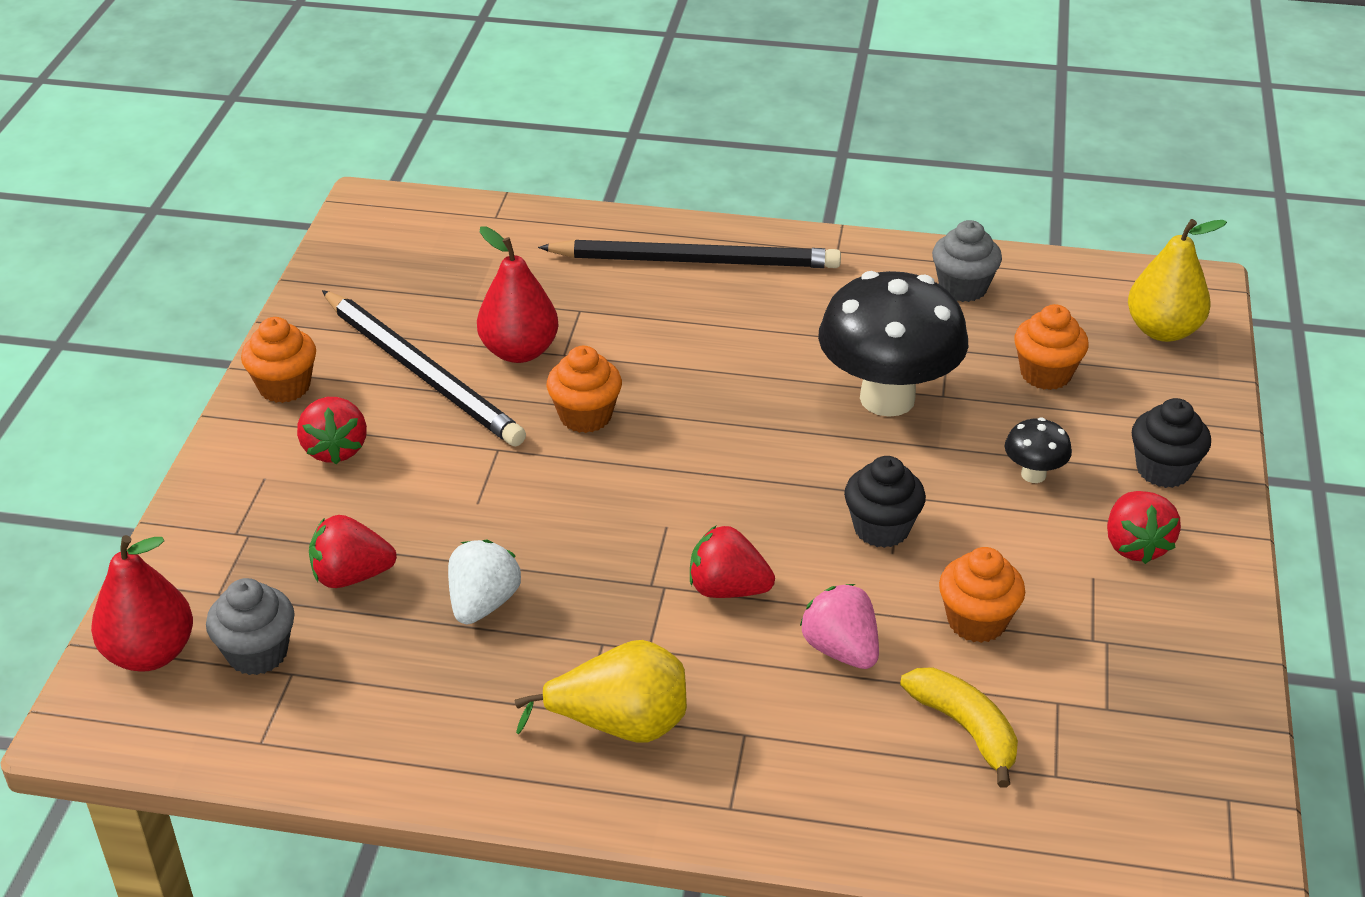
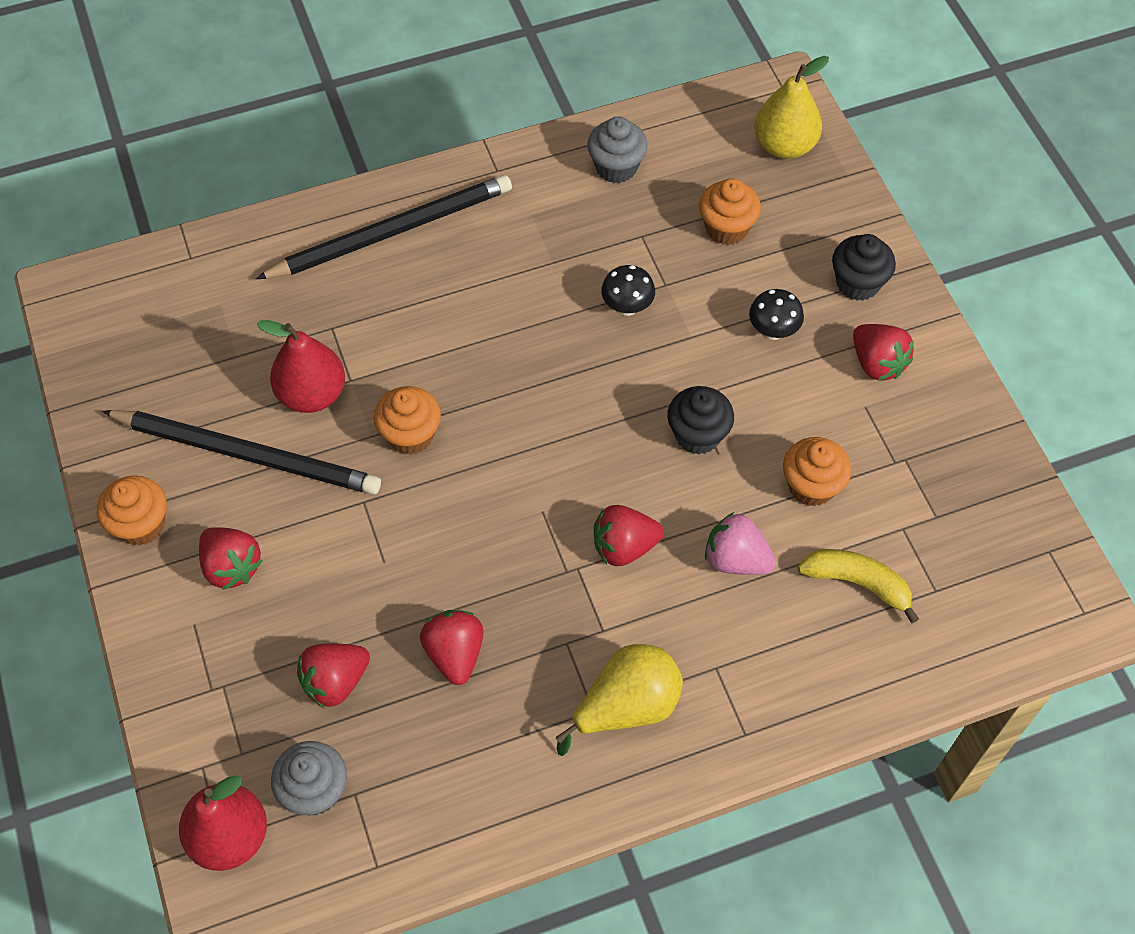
camera: 30 degrees left, 20 degrees up
white strawberry [448,540,521,624] -> red strawberry [420,610,484,685]
black mushroom [818,271,968,417] -> black mushroom [601,265,655,316], size x0.43

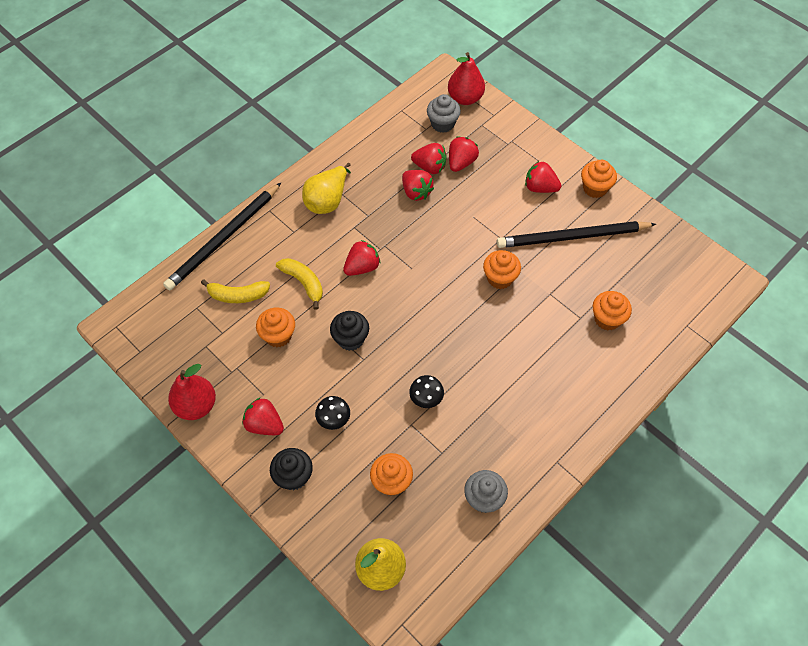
camera: 155 degrees right, 0 degrees up
black pencil [256,175,512,279] -> black pencil moved to [163,183,281,290]
red pear [257,320,345,413] -> red pear moved to [168,364,216,420]
pink strawberry [705,512,776,575] -> yellow banana [276,258,323,310]
none -> red strawberry [411,143,447,174]
none -> orange cupcake [592,291,632,330]

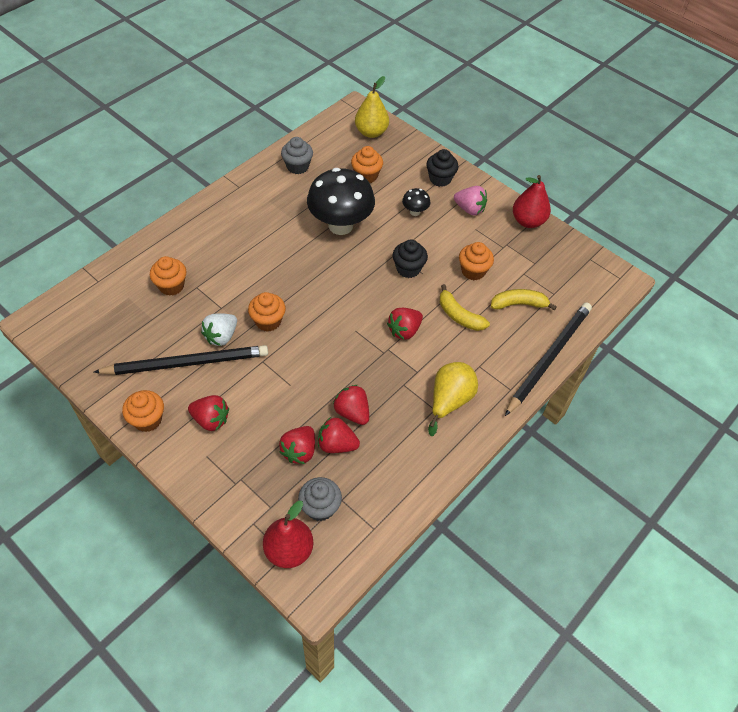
camera: 175 degrees right, 5 degrees down
red strawberry [242,397,284,435] -> pink strawberry [454,186,487,215]
black mushroom [409,375,444,408] -> black mushroom [307,168,375,235], size x2.32
none -> white strawberry [201,313,237,346]

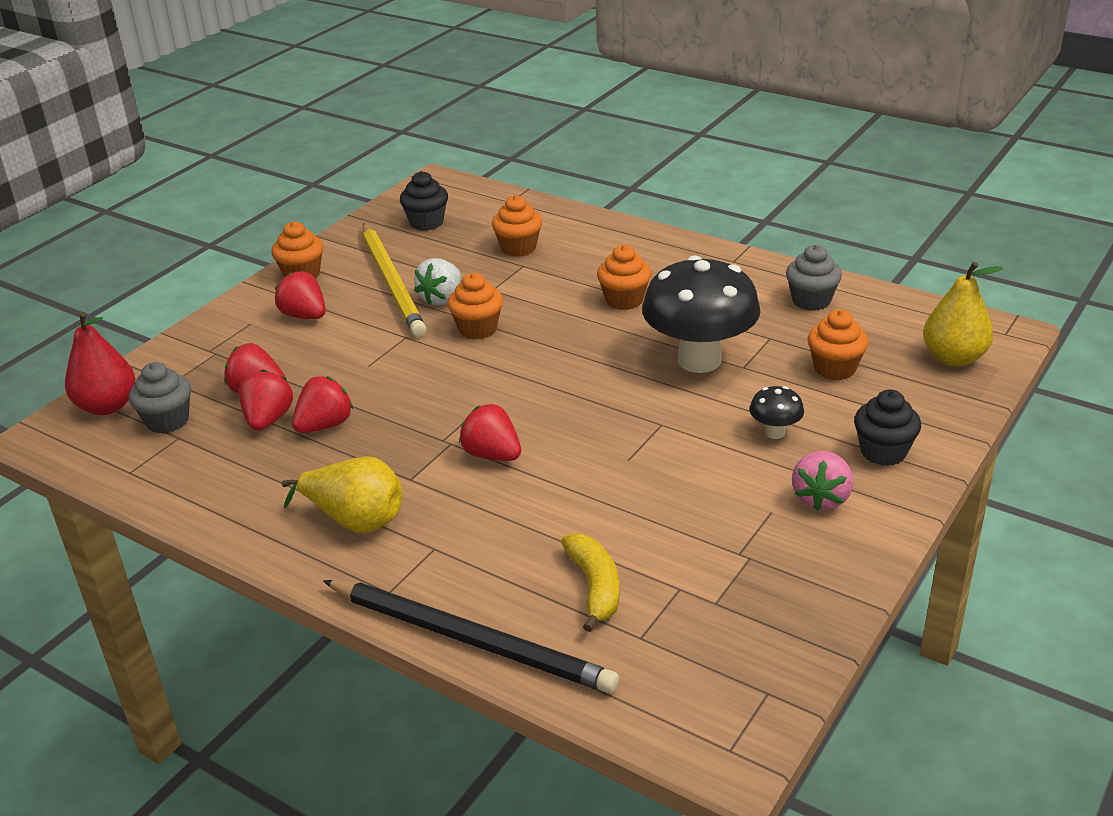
camera: 85 degrees right, 20 degrees down
black pencil [94,345,268,375] -> yellow pencil [362,223,427,337]
red strawberry [188,395,229,431] -> red strawberry turned 120 degrees clockwise [275,272,326,319]
white strawberry [201,313,237,346] -> white strawberry turned 90 degrees counterclockwise [414,258,461,305]
black cupcake [393,240,428,278] -> black cupcake moved to [400,171,448,231]
yellow banana [440,284,490,331] -> none
orange cupcake [459,242,494,280] -> orange cupcake moved to [597,245,651,310]
red pear [513,175,551,228] -> none

